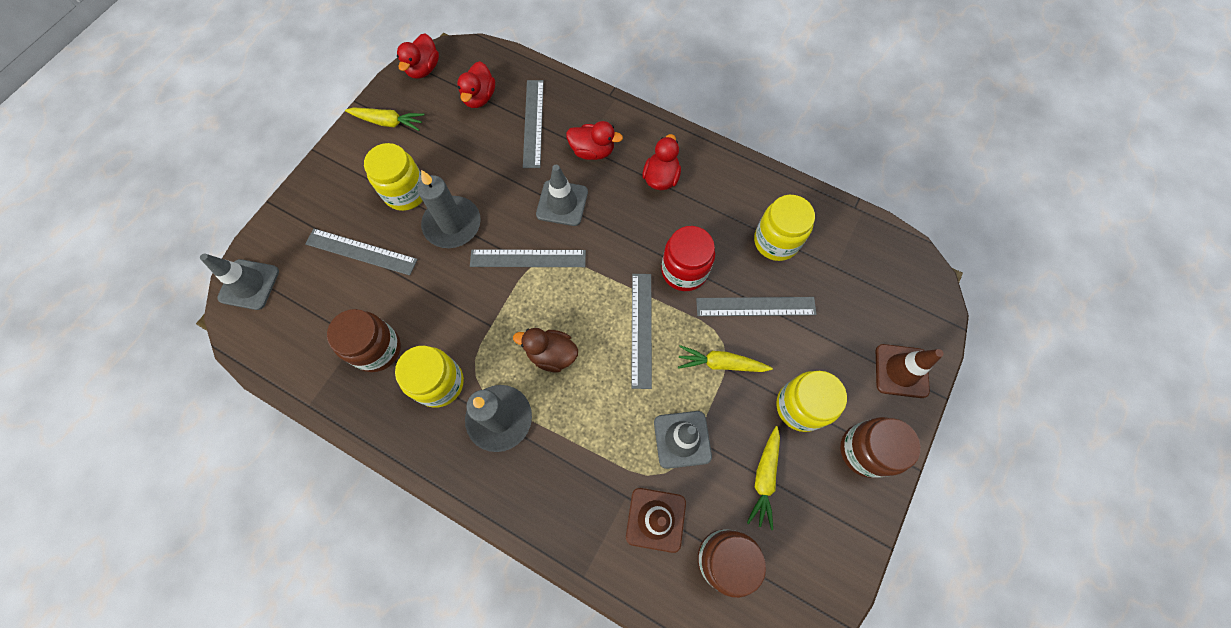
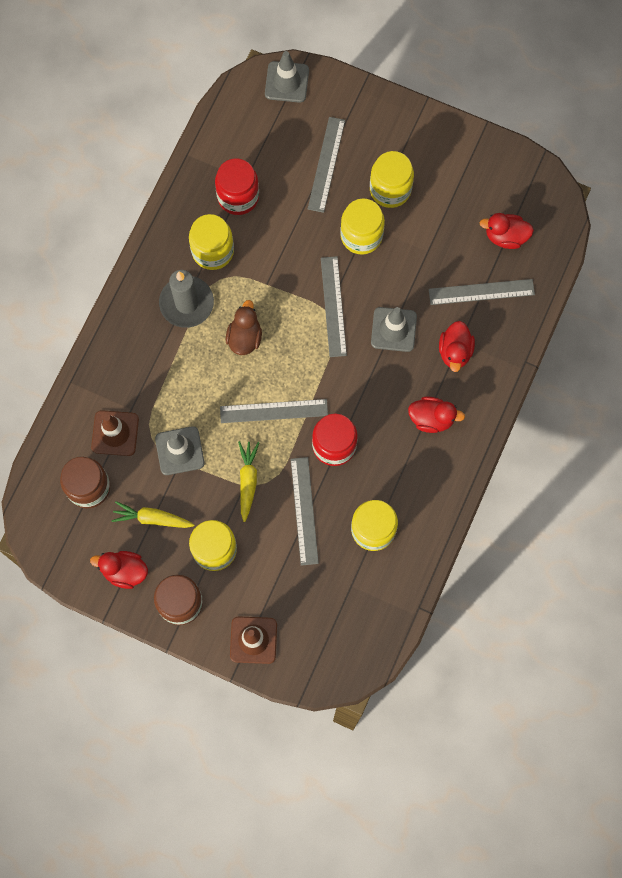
camera: 85 degrees right, 5 degrees up
brown jar [327,309,401,372] -> red jar [215,158,259,215]
yellow carrot [345,107,425,131] -> none
red duck [397,33,439,79] -> red duck moved to [90,551,148,589]
grey candle [417,170,481,248] -> yellow jar [340,198,385,255]

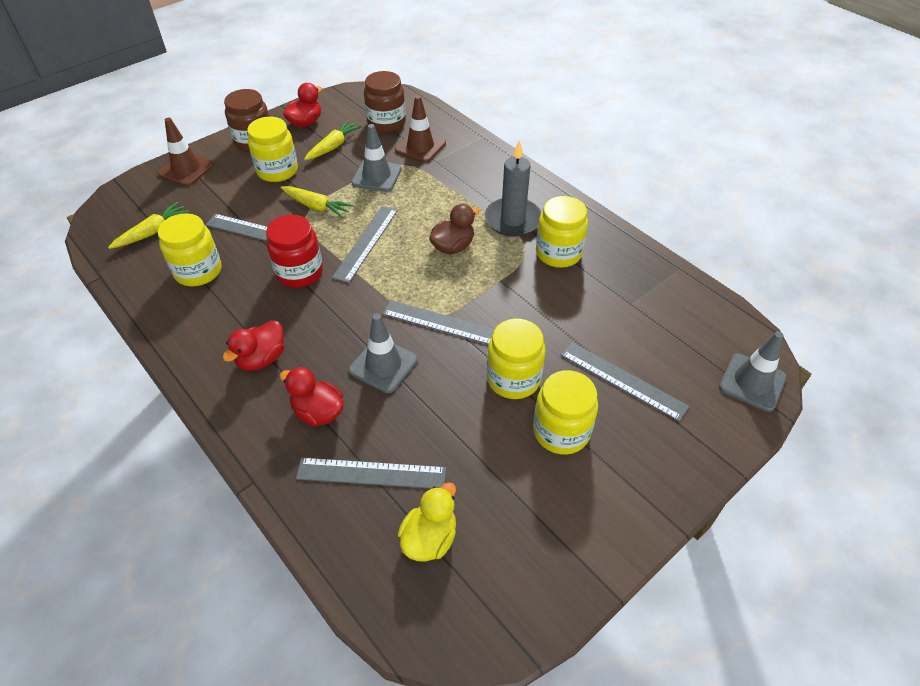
camera: 115 degrees right, 25 degrees down
red jar [215,158,259,215] -> none
brown duck [226,300,262,355] -> brown duck turned 75 degrees counterclockwise [429,204,479,254]
grey ruler [429,279,535,305] -> grey ruler turned 75 degrees clockwise [296,458,446,489]
red duck [480,213,534,249] -> yellow duck [398,482,456,562]
none -> yellow carrot [108,202,190,249]

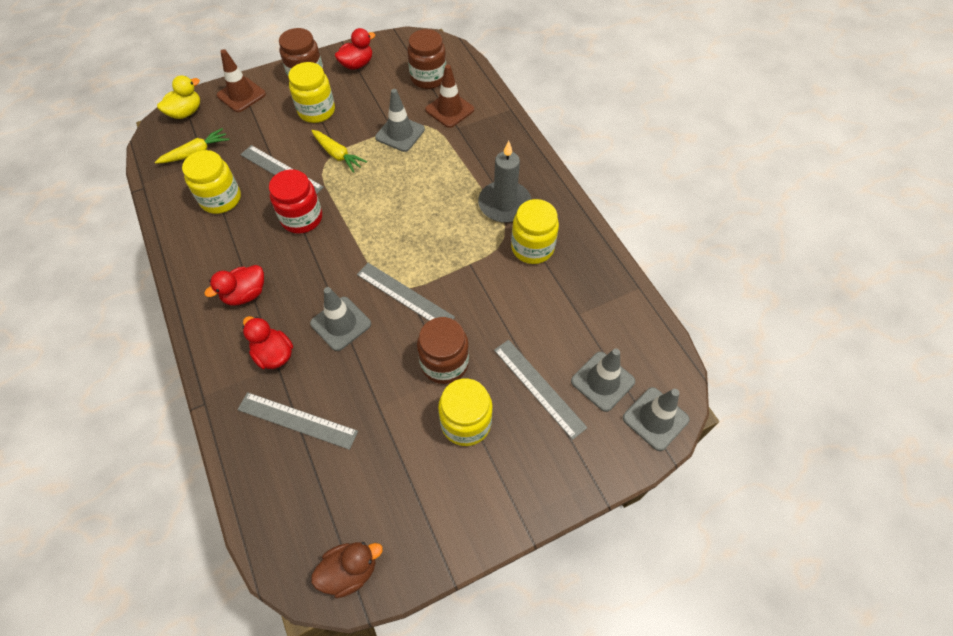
camera: 15 degrees right, 10 degrees up
yellow carrot [304,120,362,161] -> none
grey ruler [332,206,398,283] -> none
yellow duck [398,482,456,562] -> yellow duck moved to [157,76,200,119]
brown duck [429,204,479,254] -> brown duck moved to [311,542,383,598]
yellow jar [487,319,546,399] -> brown jar [417,317,469,384]
none -> grey traffic cone [571,348,635,412]

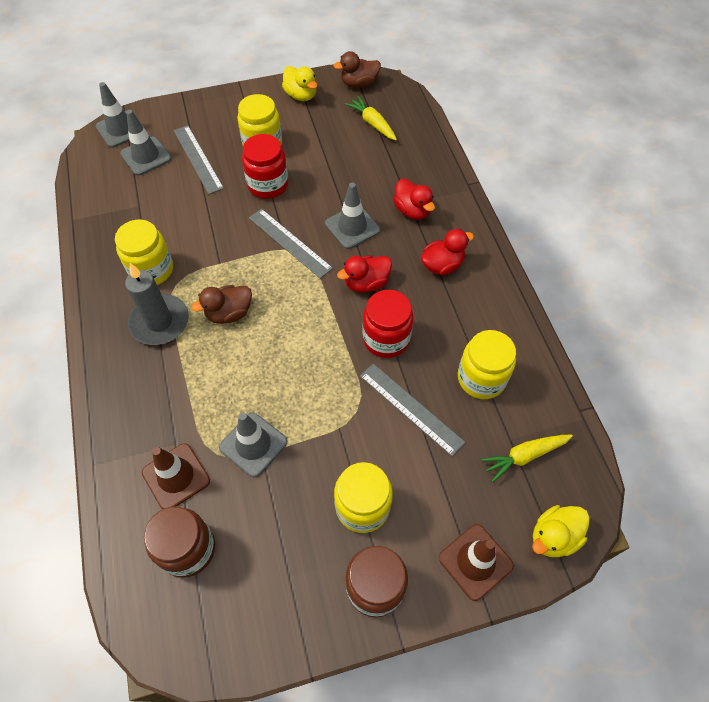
camera: 170 degrees left, 0 degrees up
grey ruler [237,392,358,450] -> none
yellow carrot [311,130,367,173] -> yellow carrot moved to [345,96,397,140]
red duck [335,28,375,70] -> red duck moved to [337,255,392,292]
brown jar [417,317,469,384] -> red jar [242,134,288,199]
none -> brown duck [192,285,252,324]
none -> yellow duck [282,66,317,101]

